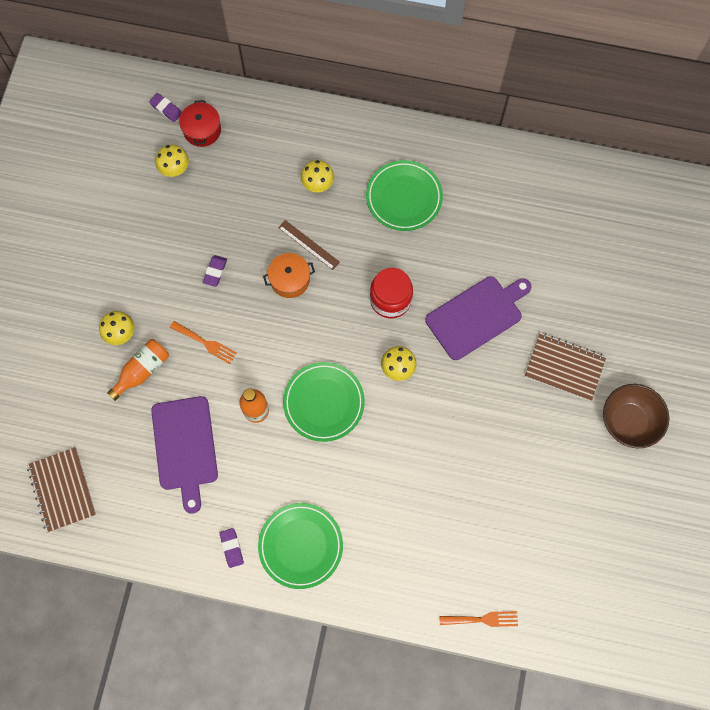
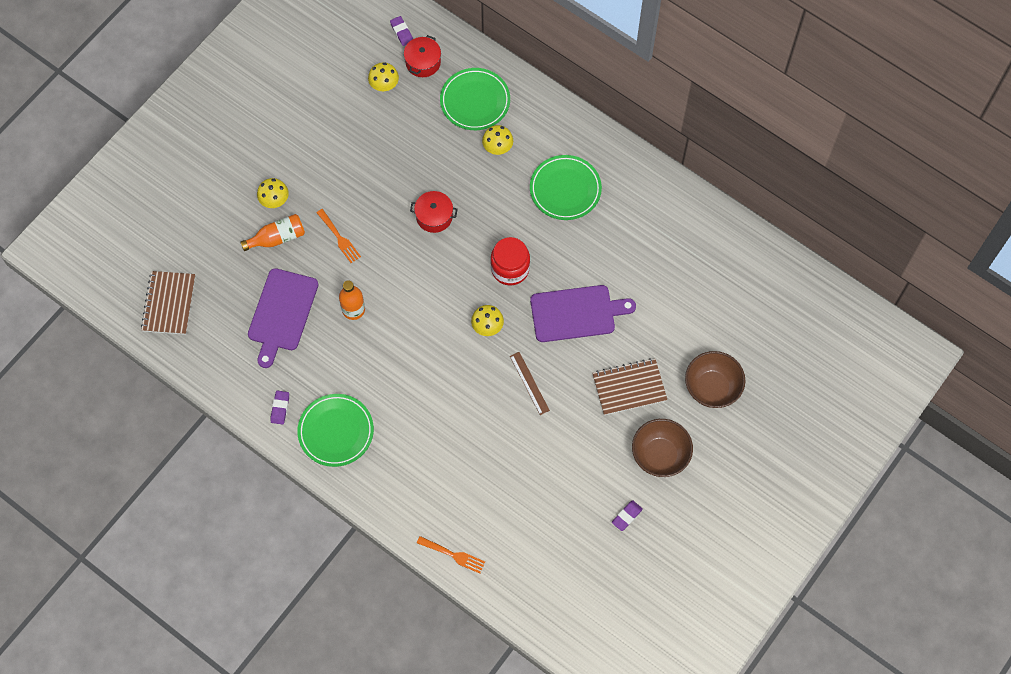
camera: 25 degrees right, 5 degrees down
purple eraser [203,255,227,287] -> purple eraser moved to [612,500,643,531]
orange pot [263,253,315,298] -> red pot [410,191,458,233]
brown ruler [278,220,340,270] -> brown ruler moved to [510,352,550,415]
green plate [283,362,365,442] -> green plate moved to [440,68,510,130]
brown notebook [525,333,606,401] -> brown notebook turned 60 degrees counterclockwise [592,358,667,415]
none -> brown bowl [685,351,745,408]

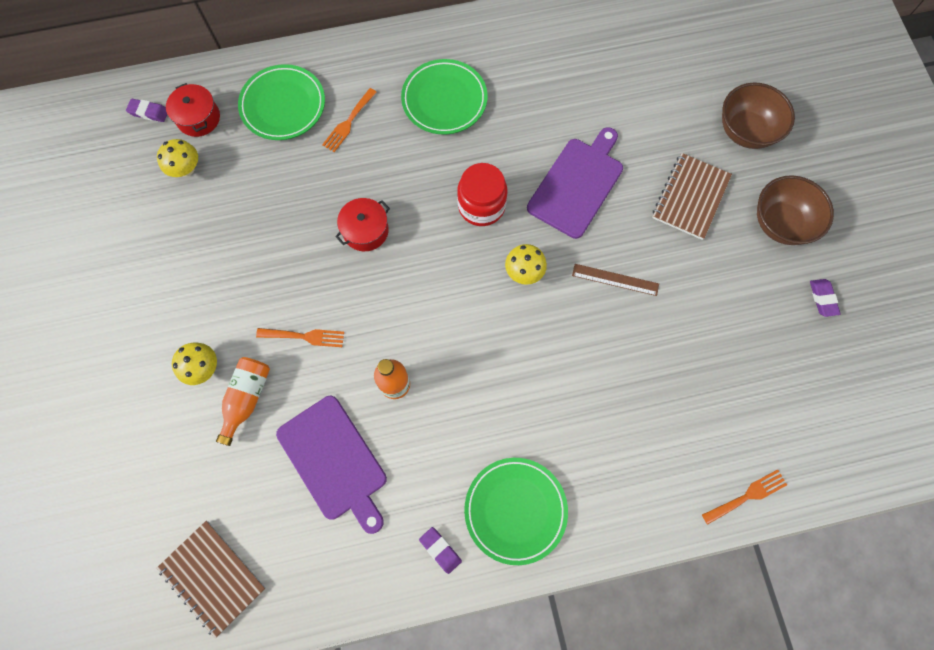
camera: 50 degrees left, 5 degrees up
yellow mushroom [482,125,513,155] -> orange fork [322,88,377,152]

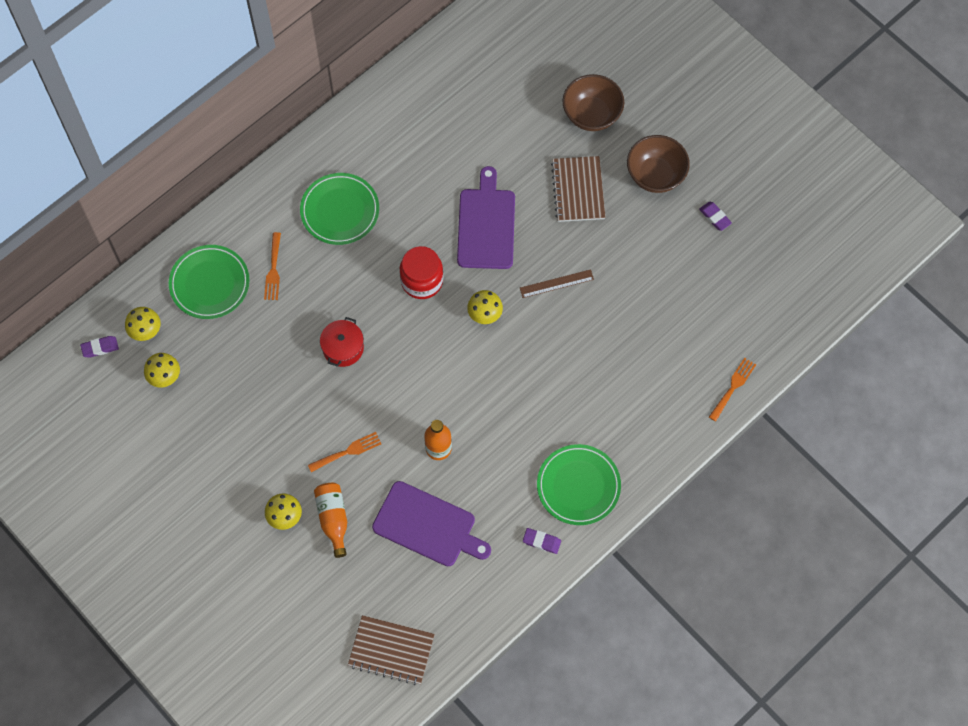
camera: 30 degrees left, 5 degrees down
red pot [166,83,220,137] -> yellow mushroom [125,307,161,341]

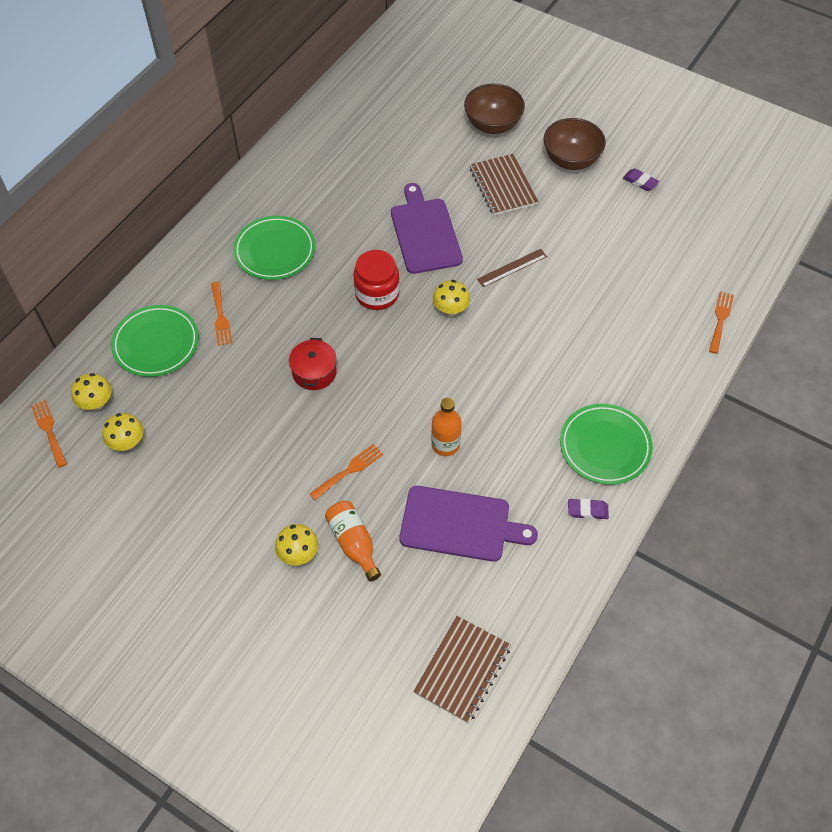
camera: 15 degrees left, 10 degrees down
purple eraser [80,336,119,358] -> orange fork [31,400,67,468]
brown notebook [348,615,435,685] -> brown notebook turned 60 degrees counterclockwise [413,616,511,723]

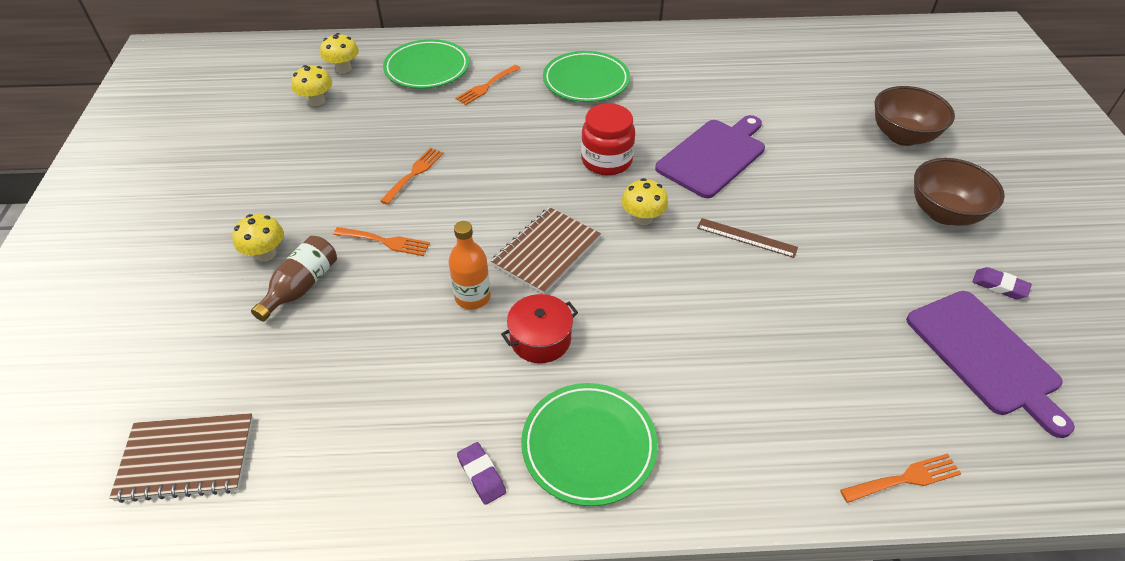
camera: 55 degrees right, 10 degrees down
orange fork [31,400,67,468] -> orange fork moved to [380,148,444,205]
red pot [289,338,337,390] -> red pot moved to [501,294,578,363]
orange bottle [325,501,381,581] -> brown bottle [251,236,337,321]
purple cutting board [399,486,538,562] -> purple cutting board moved to [906,291,1075,438]
brown notebook [470,154,539,215] -> brown notebook moved to [491,207,601,294]
purple eraser [623,168,659,191] -> purple eraser turned 60 degrees counterclockwise [972,267,1032,299]

